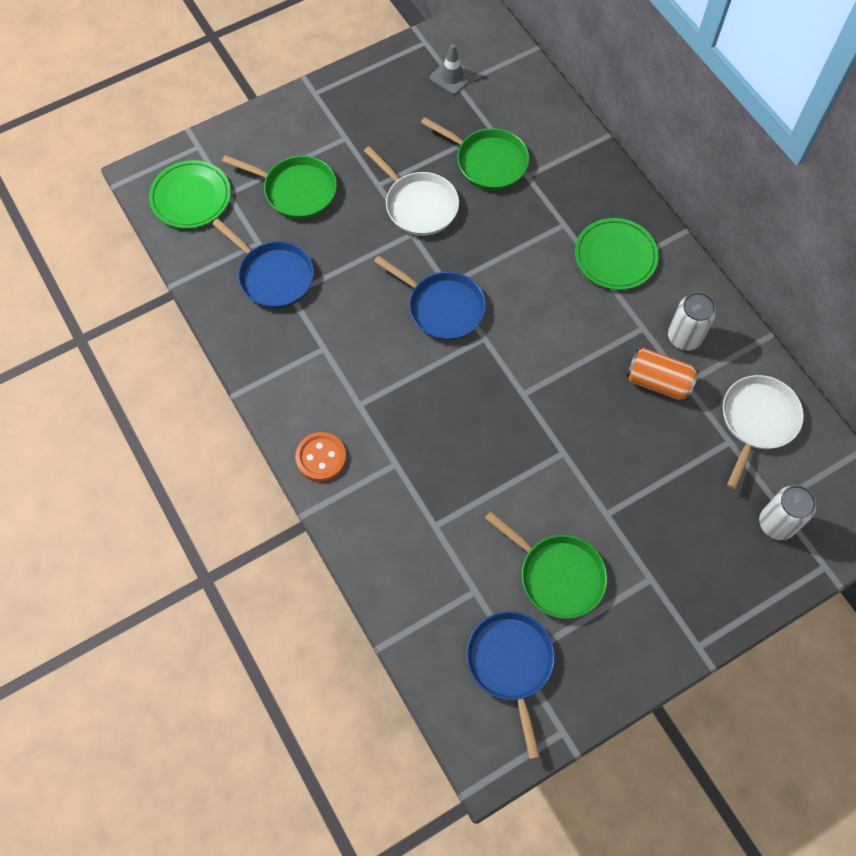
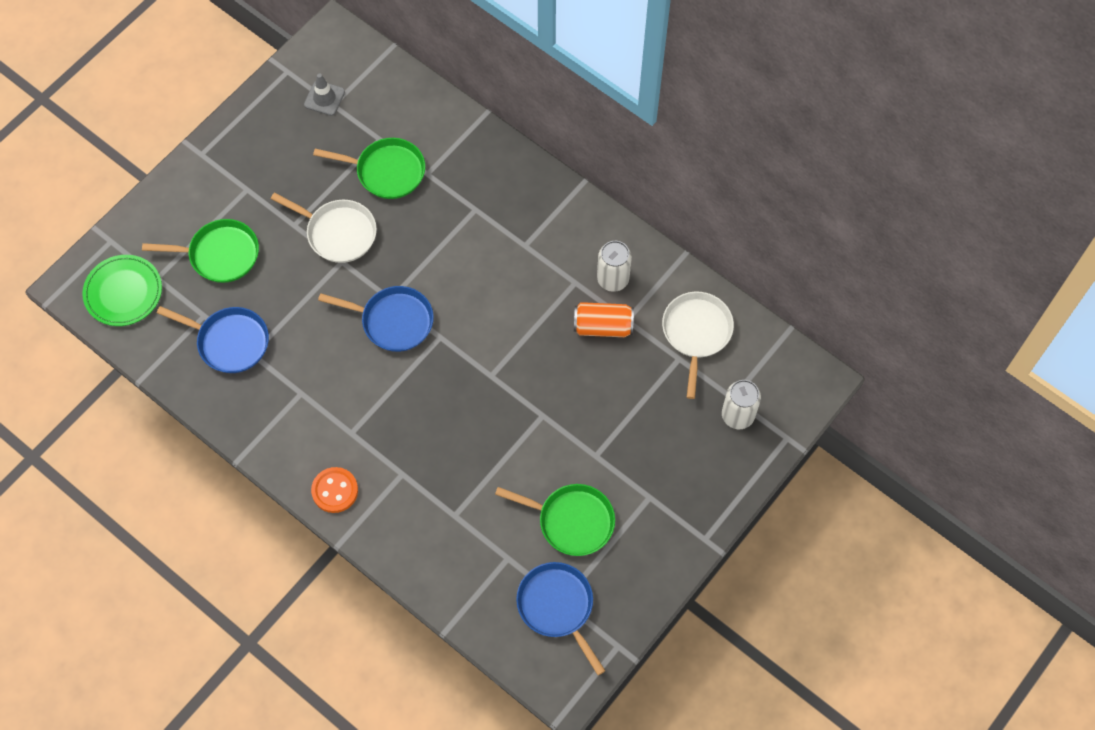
camera: 20 degrees left, 0 degrees up
green plate [575,218,659,290] -> none

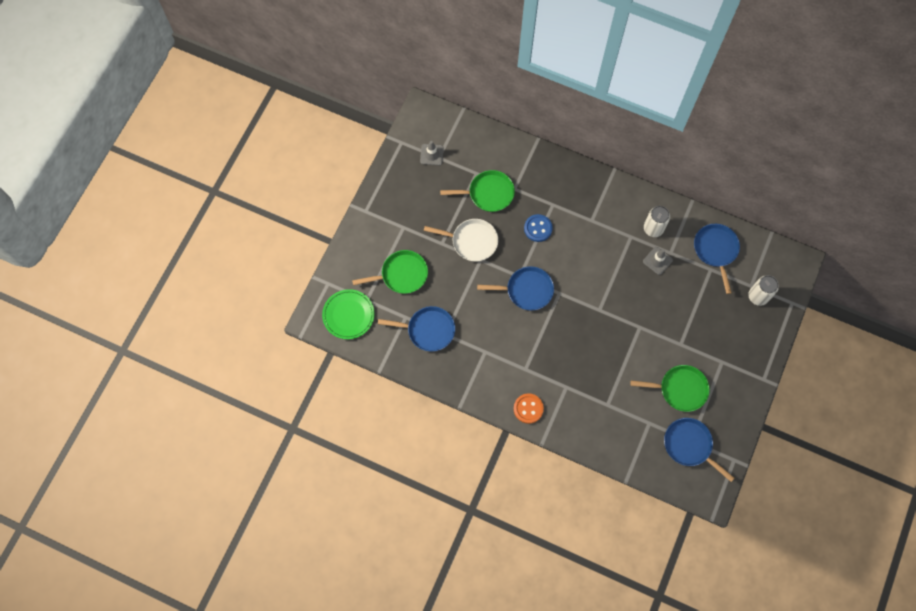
camera: 15 degrees left, 5 degrees up
orange can [574,302,634,337] -> grey traffic cone [643,247,673,275]
white pan [662,292,734,399] -> blue pan [694,224,740,294]
none -> blue button [524,214,553,242]

